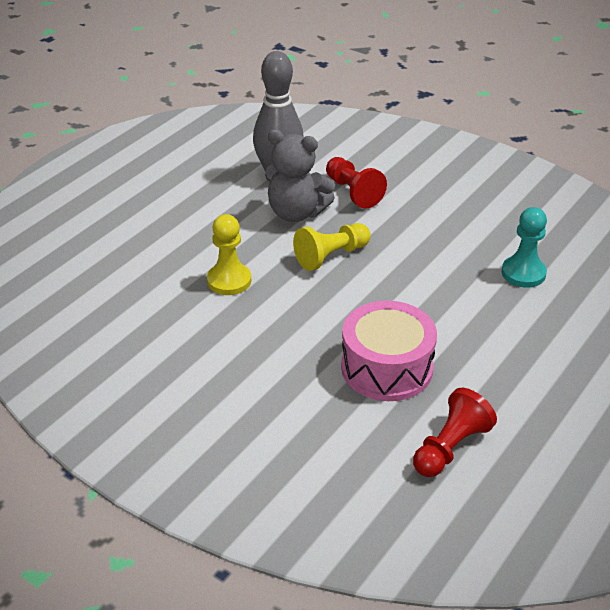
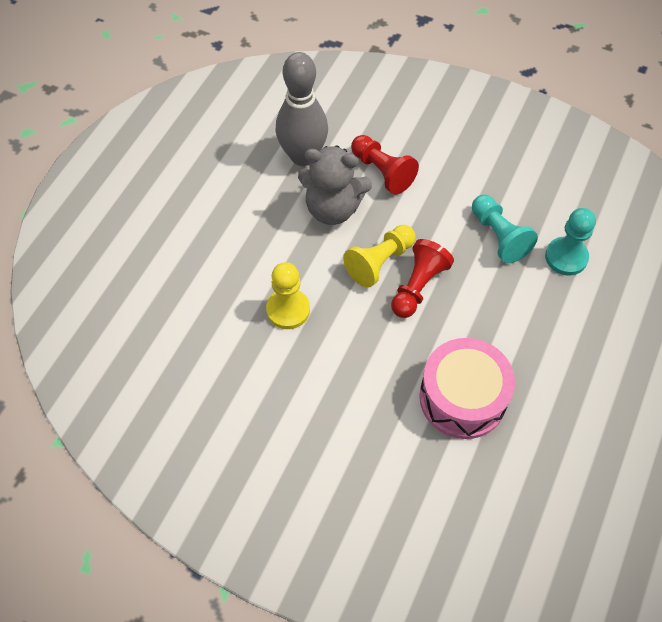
camera: 10 degrees left, 20 degrees up
red pawn [413,388,497,477] -> red pawn moved to [391,239,454,318]
none -> turquoise pawn [472,195,538,263]

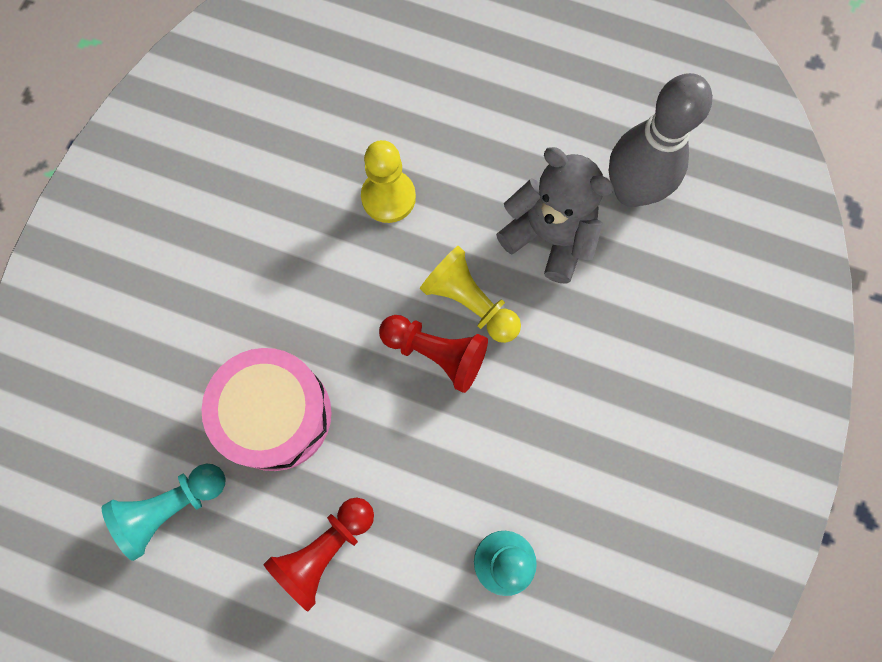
camera: 85 degrees right, 15 degrees up
grey teddy bear [298,145,372,225] -> grey teddy bear turned 120 degrees clockwise [496,147,614,284]
red pawn [351,135,419,194] -> red pawn moved to [263,498,374,612]
turquoise pawn [472,195,538,263] -> turquoise pawn moved to [102,464,226,561]

